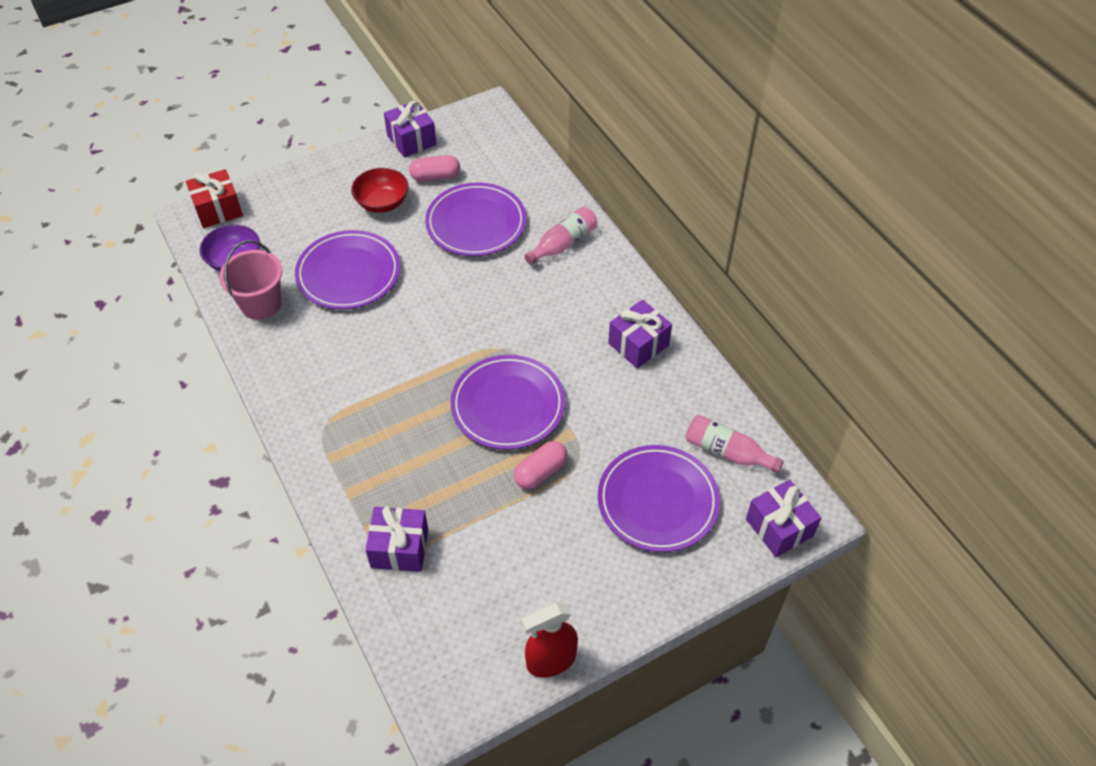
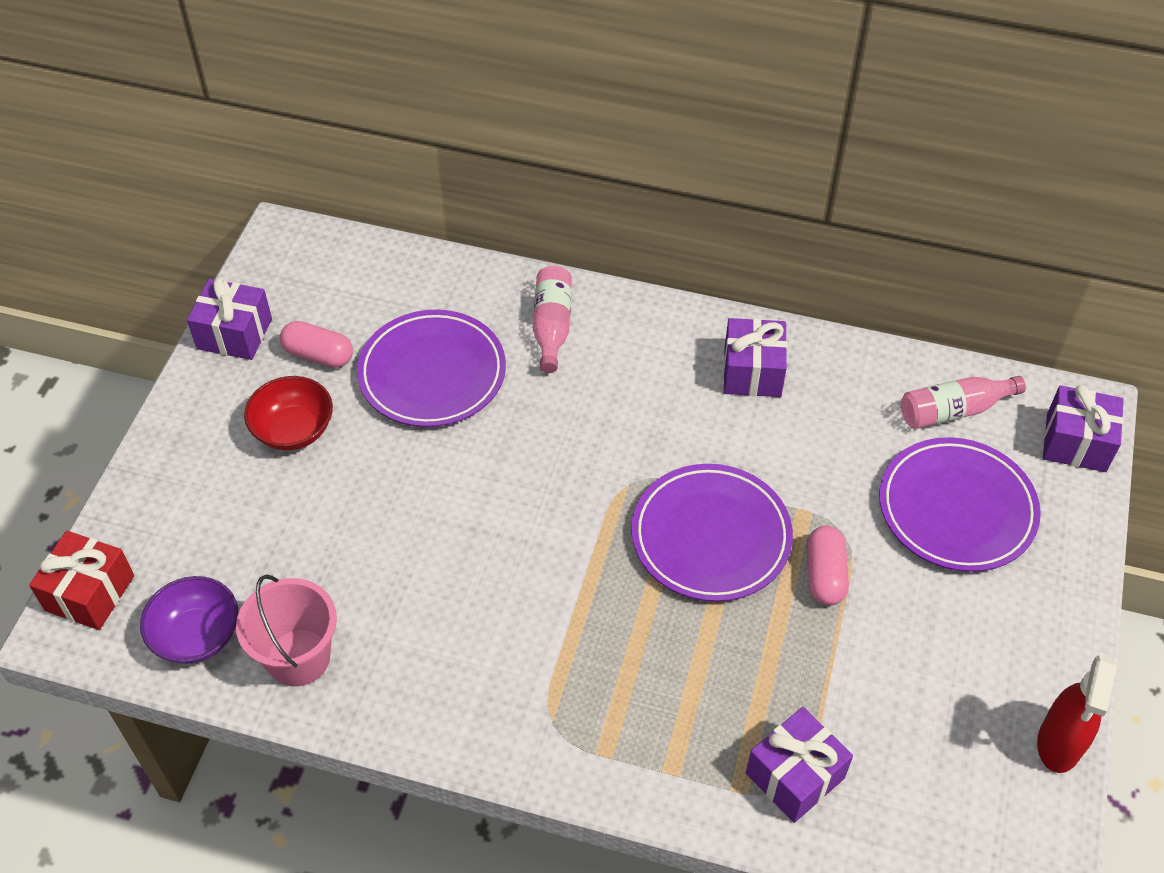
camera: 45 degrees left, 0 degrees up
purple plate [295,230,400,310] -> none
pink capsule [409,155,460,182] -> pink capsule turned 75 degrees clockwise [280,321,353,368]

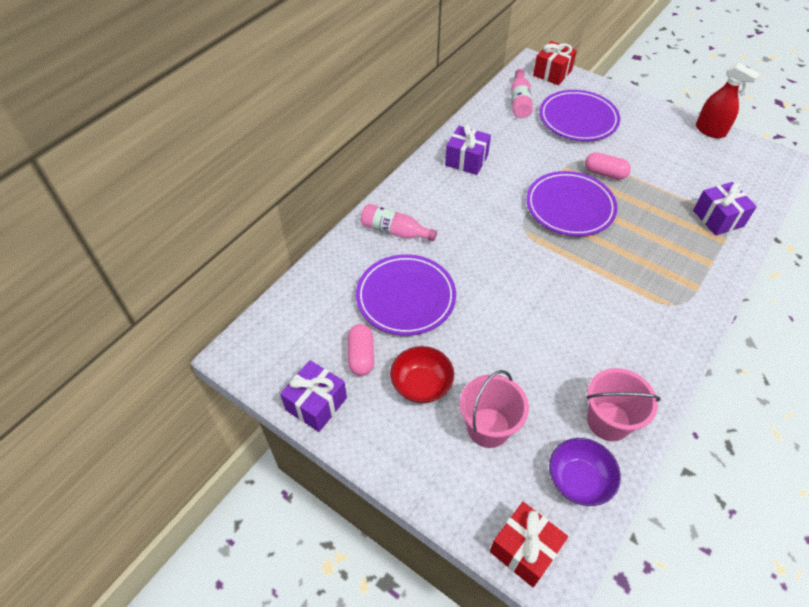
camera: 70 degrees left, 0 degrees up
pink capsule [280,321,353,368] -> pink capsule turned 45 degrees counterclockwise [348,324,374,376]
purple gift [1043,385,1124,472] -> red gift [533,41,577,85]
none -> pink bucket [460,370,529,448]

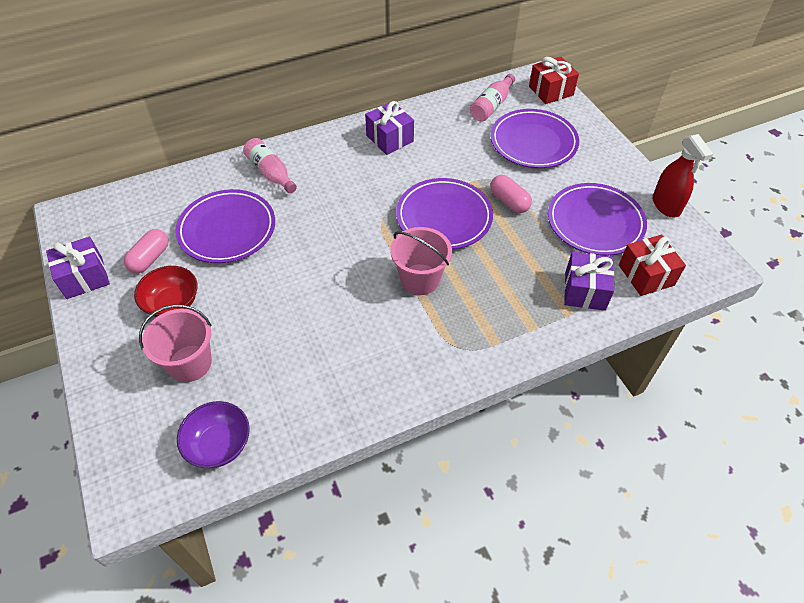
camera: 30 degrees right, 0 degrees up
red gift [490,502,568,587] -> red gift moved to [619,235,686,296]
pink bucket [586,368,660,441] -> pink bucket moved to [390,227,452,295]
none -> purple plate [548,183,647,256]

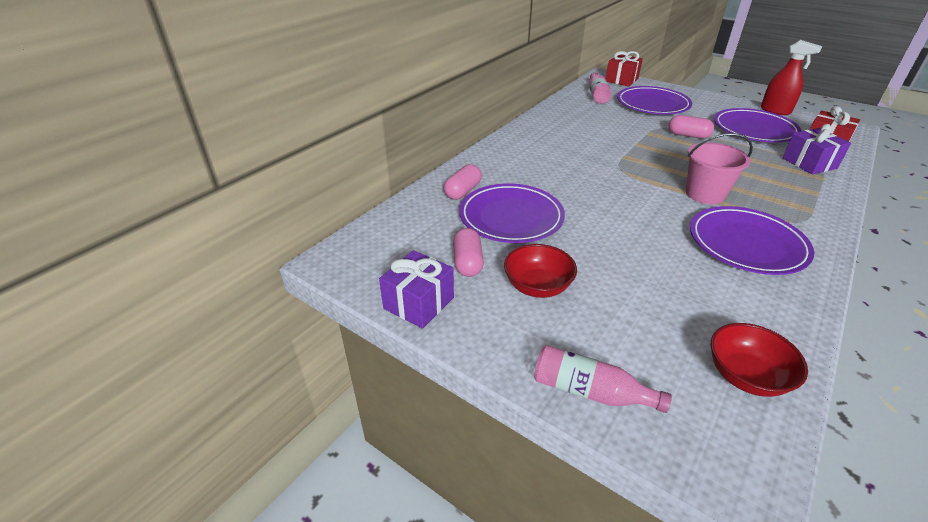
camera: 30 degrees left, 15 degrees down
pink bucket [139,305,212,382] -> none
purple bowl [177,401,250,468] -> red bowl [711,323,808,397]
pink bottle [243,138,297,193] -> pink bottle moved to [534,345,672,413]
purple gift [365,101,414,155] -> none
purple plate [396,178,493,250] -> purple plate moved to [690,206,814,275]
none -> pink capsule [444,164,482,200]

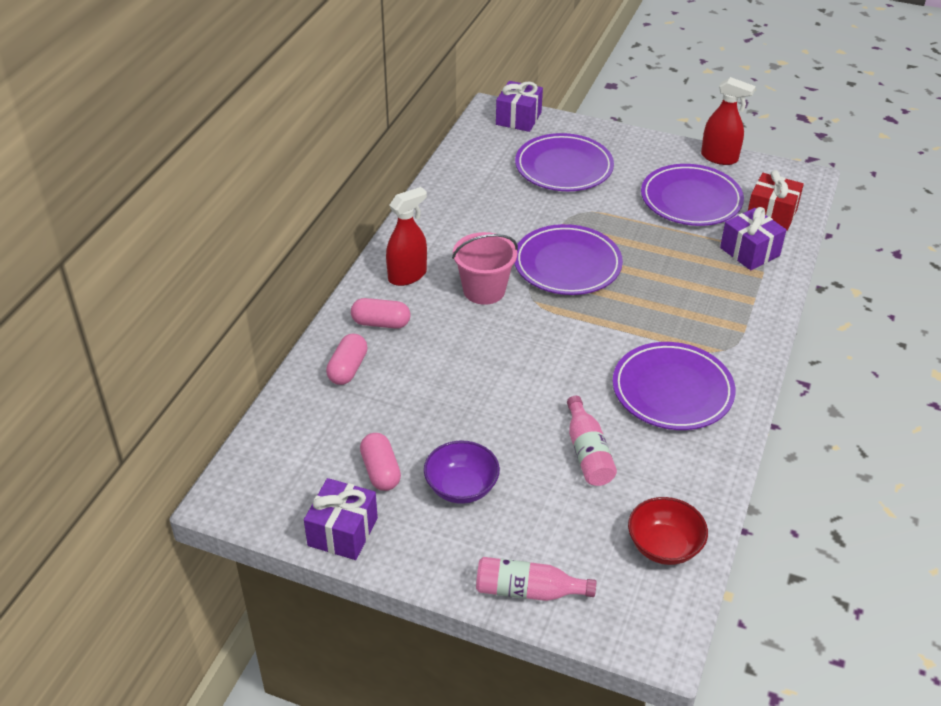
camera: 15 degrees left, 5 degrees up
purple plate [459,183,565,243] -> purple plate moved to [514,224,623,295]
red bowl [504,244,577,298] -> purple bowl [424,440,500,504]
pink bottle [589,72,612,104] -> pink bottle moved to [567,396,617,486]
red gift [606,51,643,86] -> purple gift [496,81,543,132]
pink capsule [669,115,714,139] -> pink capsule moved to [351,298,410,329]
pink bucket [686,133,753,204] -> pink bucket moved to [452,232,518,305]
none -> red spray bottle [386,187,427,286]

